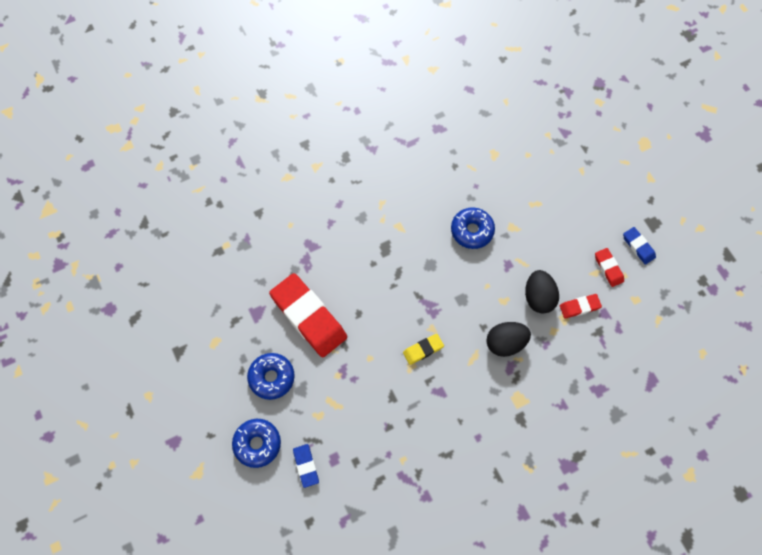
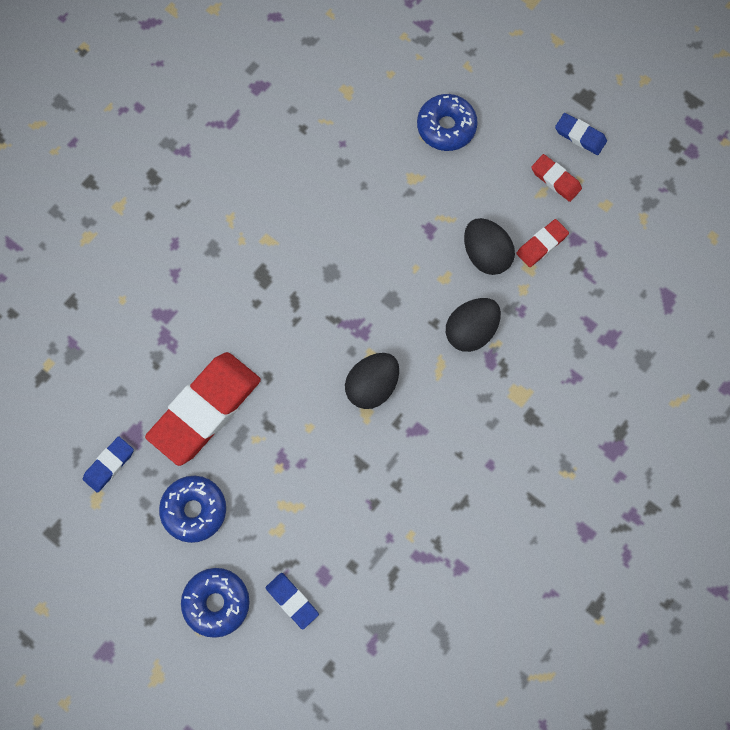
camera: 25 degrees left, 5 degrees up
red eraser [269,273,347,357] -> red eraser turned 75 degrees counterclockwise [145,352,261,466]
yellow eraser [403,334,444,365] -> black egg [345,353,399,409]
blue donut [451,208,495,249] -> blue donut moved to [417,94,478,151]
none -> blue eraser [83,436,134,493]

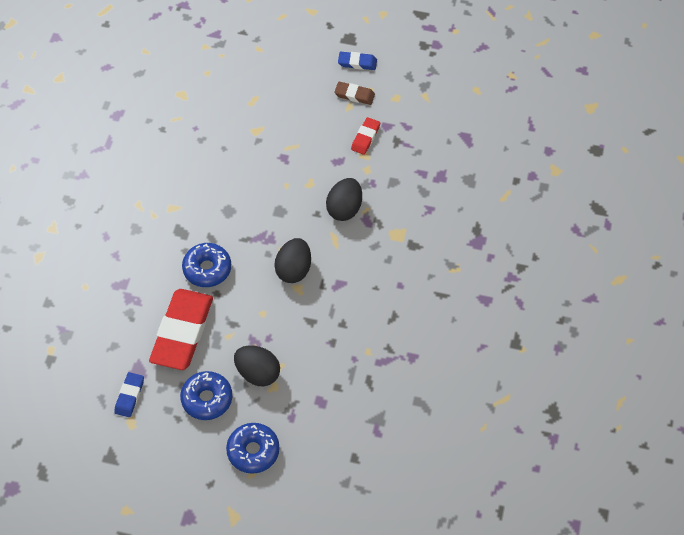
camera: 25 degrees left, 15 degrees down
blue eraser [266,573,319,629] -> none
blue donut [417,94,478,151] -> blue donut moved to [182,243,231,287]
black egg [464,218,515,275] -> black egg moved to [234,346,280,386]
red eraser [531,154,582,202] -> brown eraser [334,82,375,105]

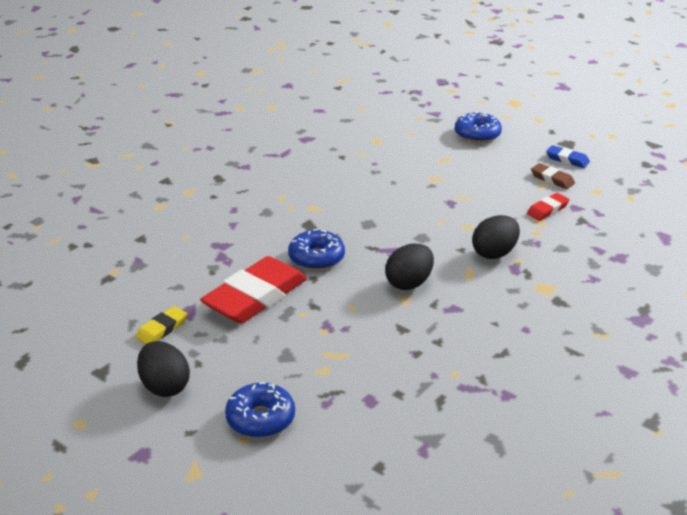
camera: 25 degrees right, 25 degrees down
blue eraser [114,372,144,417] -> yellow eraser [136,306,187,344]
blue donut [180,371,232,420] -> blue donut moved to [455,111,502,143]
black egg [234,346,280,386] -> black egg moved to [137,341,190,397]

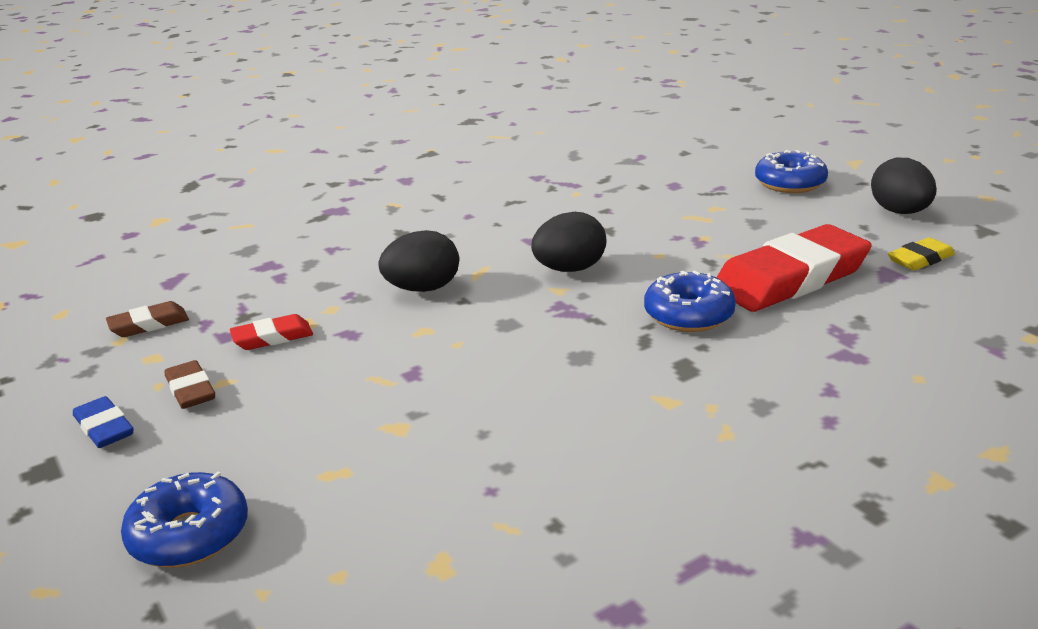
camera: 160 degrees left, 5 degrees down
none -> brown eraser [106,301,189,337]

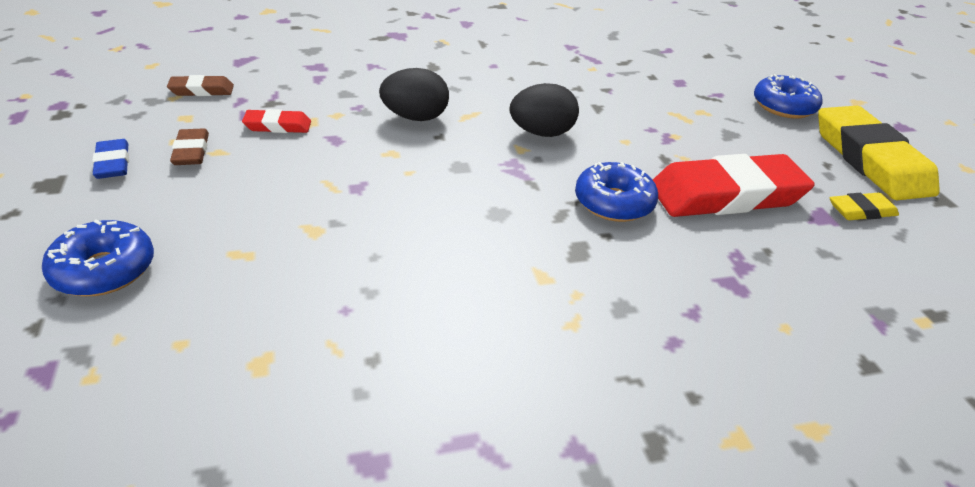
camera: 15 degrees right, 10 degrees up
black egg [871,158,937,214] -> yellow eraser [818,106,940,200]

